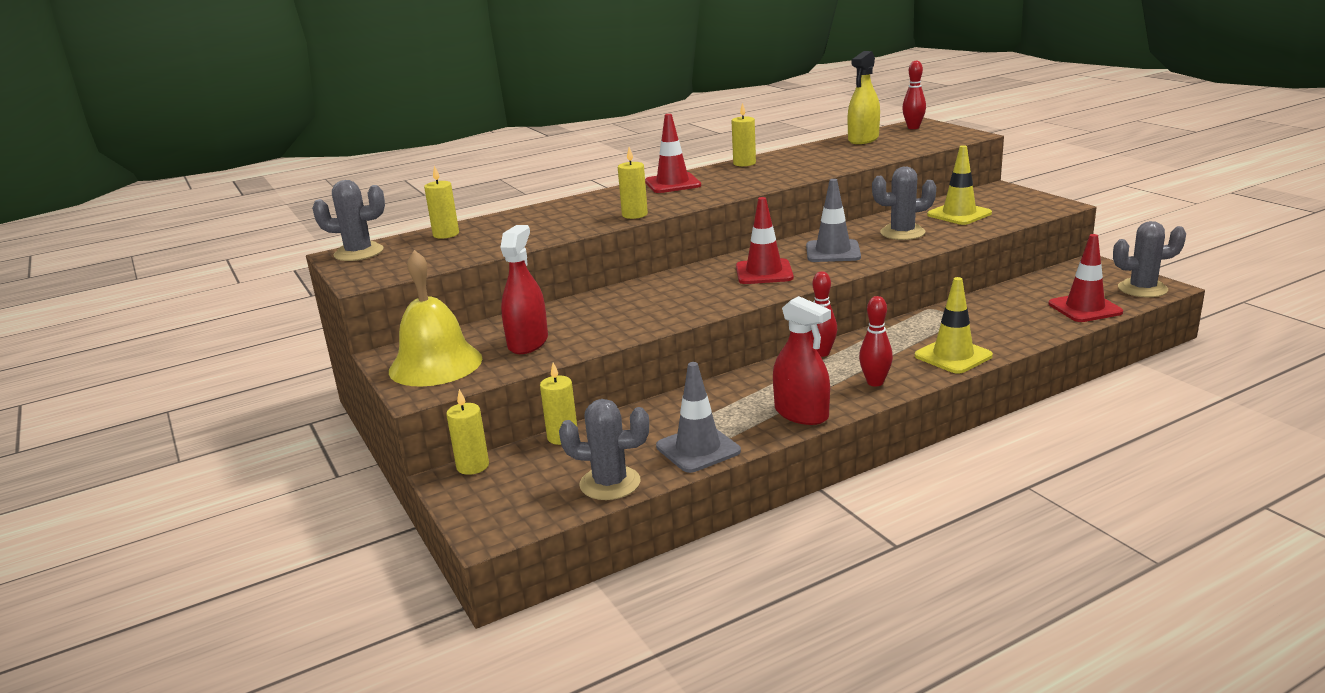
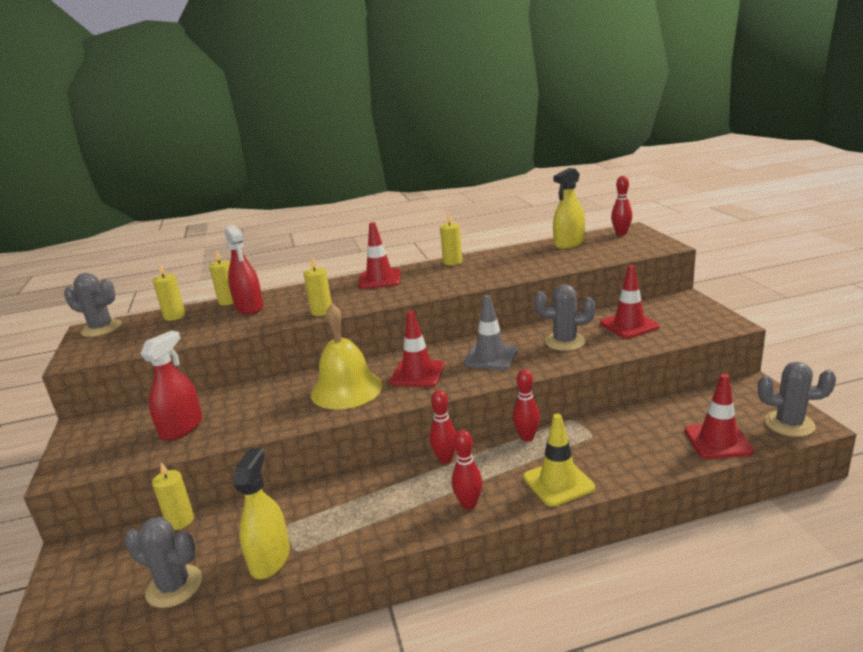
camera: 15 degrees right, 0 degrees up
yellow bell [389,250,482,387] -> yellow bell moved to [311,303,382,410]
yellow candle [446,389,489,475] -> yellow candle moved to [209,250,234,305]
grey traffic cone [656,362,741,473] -> yellow spray bottle [233,448,290,579]
red spray bottle [773,296,831,425] -> red spray bottle moved to [225,225,264,315]
yellow traffic cone [927,145,992,225] -> red traffic cone [600,265,660,338]
none -> red bowling pin [513,369,540,441]

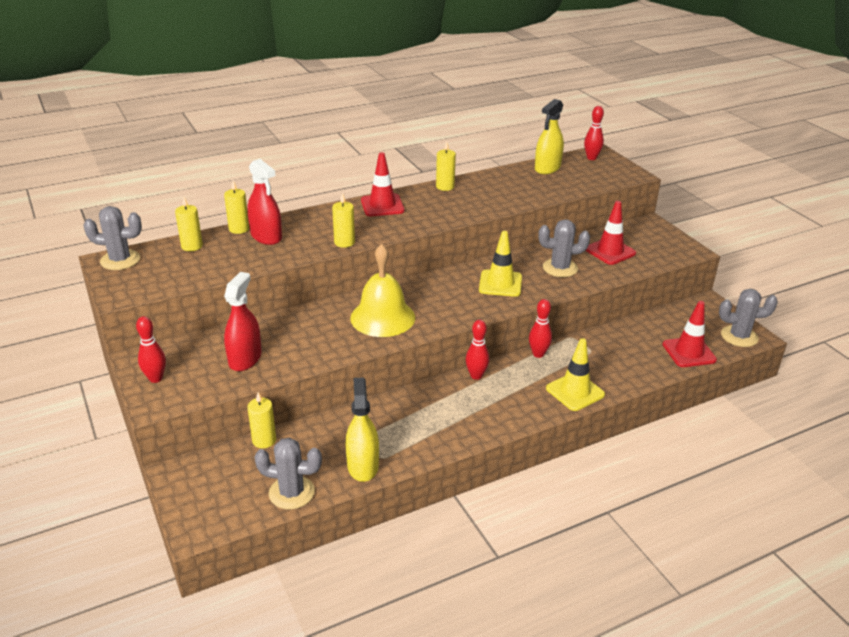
camera: 15 degrees left, 10 degrees up
red traffic cone [390,311,445,387] -> none
red bowling pin [452,430,483,510] -> red bowling pin moved to [136,316,166,383]
grey traffic cone [463,295,518,370] -> yellow traffic cone [479,231,522,297]

